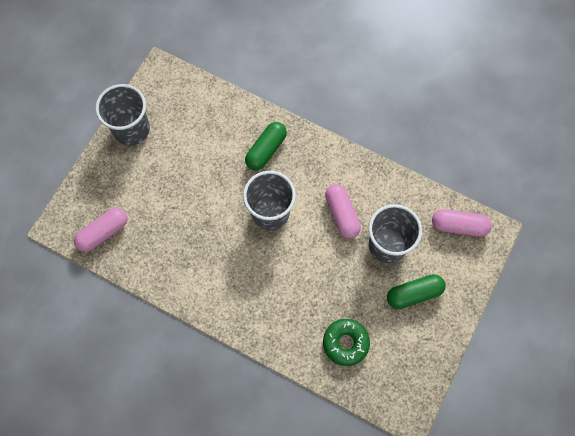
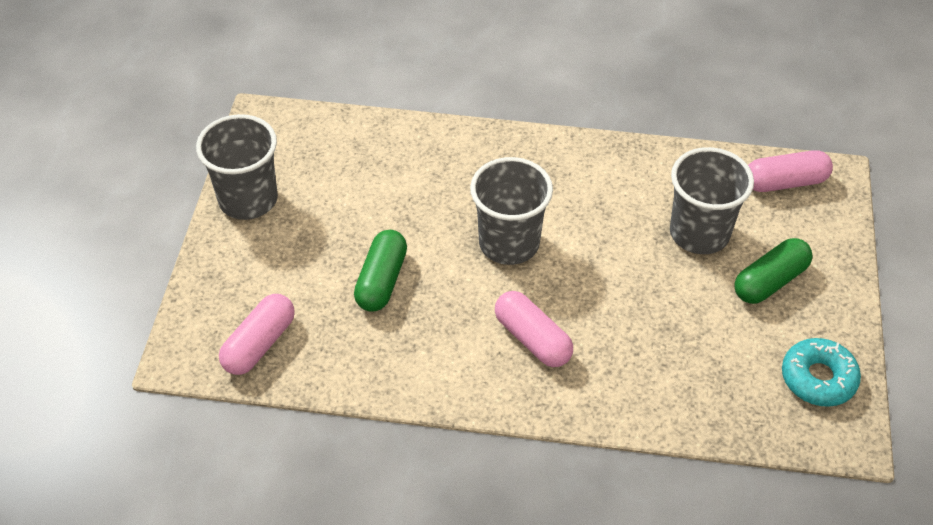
camera: 20 degrees left, 20 degrees down
green capsule [245,122,287,171] -> green capsule moved to [354,230,407,312]
green donut [323,319,370,366] -> none
pink capsule [325,184,361,239] -> pink capsule moved to [495,291,573,367]
none -> turquoise donut [782,338,861,407]

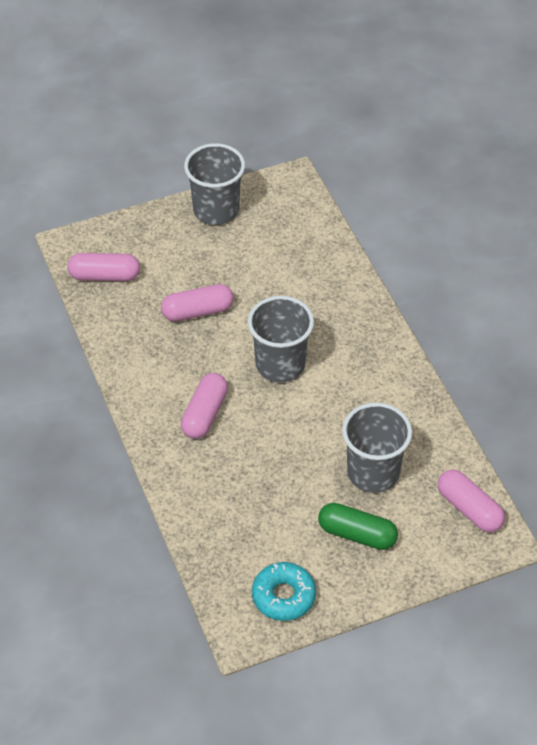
camera: 60 degrees right, 0 degrees up
green capsule [354,230,407,312] -> pink capsule [161,284,234,321]

